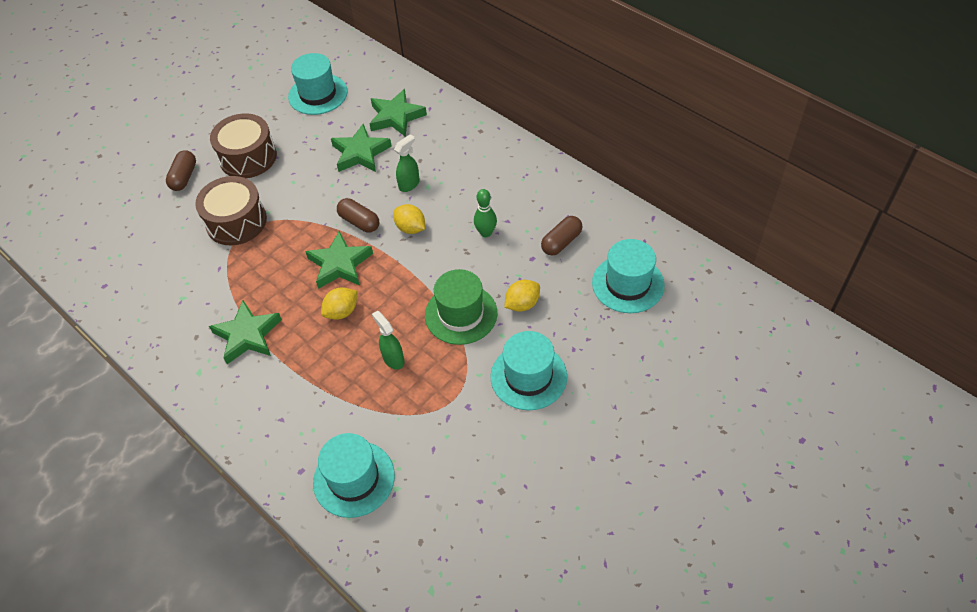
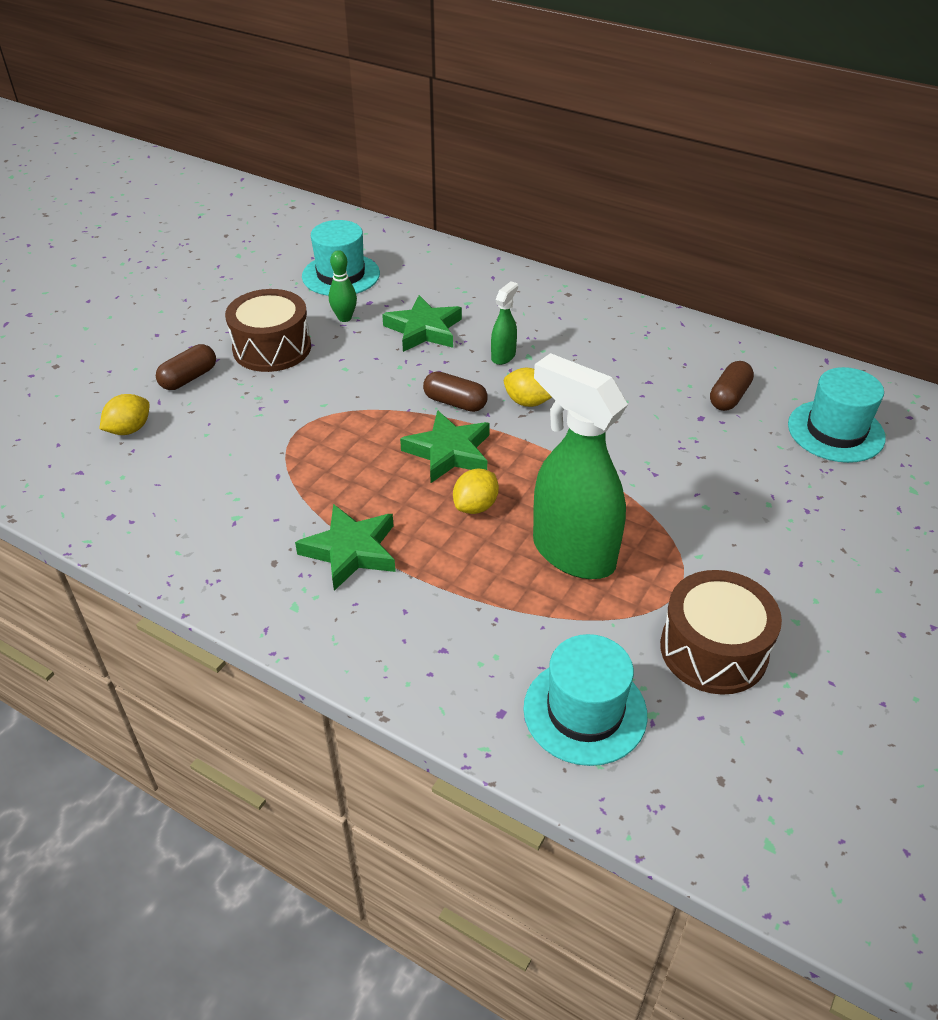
camera: 15 degrees left, 10 degrees down
brown capsule [166,150,196,191] -> brown capsule turned 45 degrees clockwise [156,344,216,390]
brown drum [195,176,267,245] -> brown drum moved to [660,570,782,695]
green star [370,89,427,137] -> none
green spray bottle [372,311,404,370] -> green spray bottle [533,353,628,579], size x2.30
green hat [425,269,497,345] -> none
green bowling pin [474,189,497,237] -> green bowling pin moved to [329,250,357,322]
turquoise hat [490,331,567,410] -> none
yellow lemon [504,280,540,312] -> yellow lemon moved to [99,394,150,435]

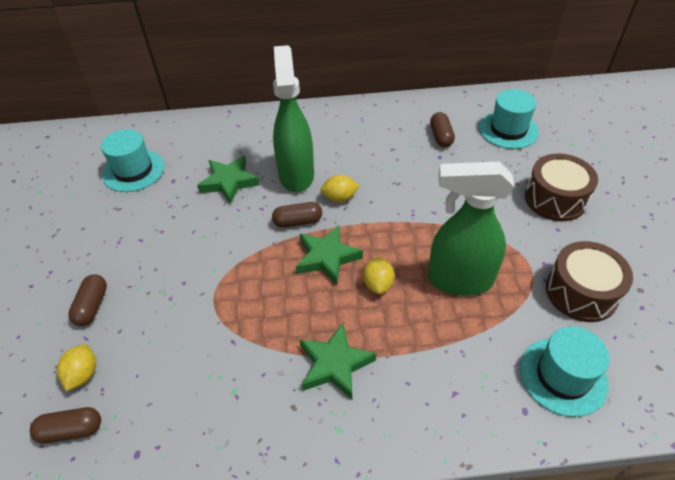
camera: 35 degrees left, 5 degrees up
brown drum [225,289,311,372] -> brown drum moved to [525,154,598,221]
green bowling pin [329,250,357,322] -> none
green spray bottle [491,281,518,365] -> green spray bottle [273,45,314,192], size x2.30
none -> brown capsule [30,407,101,444]

